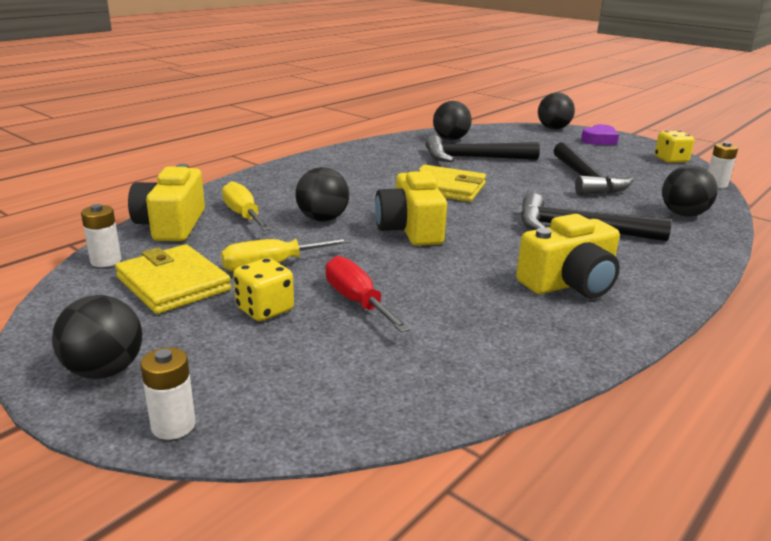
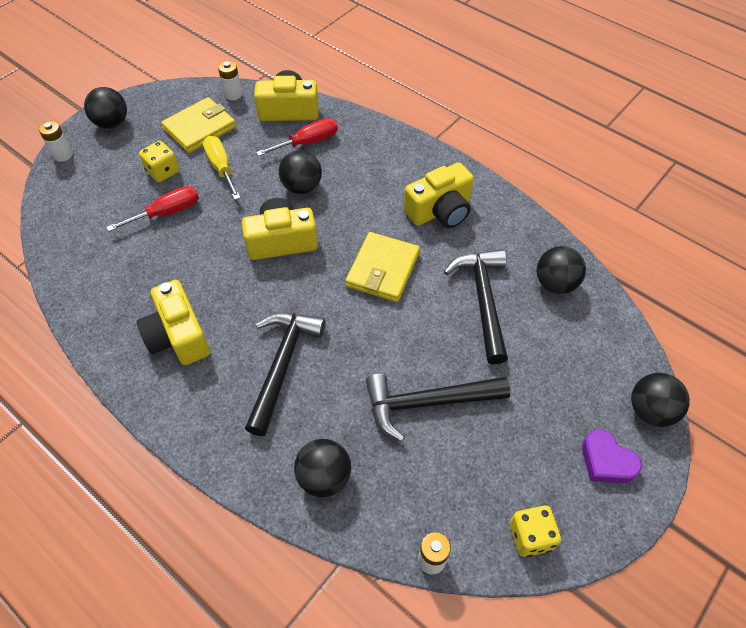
camera: 90 degrees right, 30 degrees up
yellow screwdriver [222,181,271,231] -> red screwdriver [256,118,338,156]
none -> yellow camera [404,162,474,228]

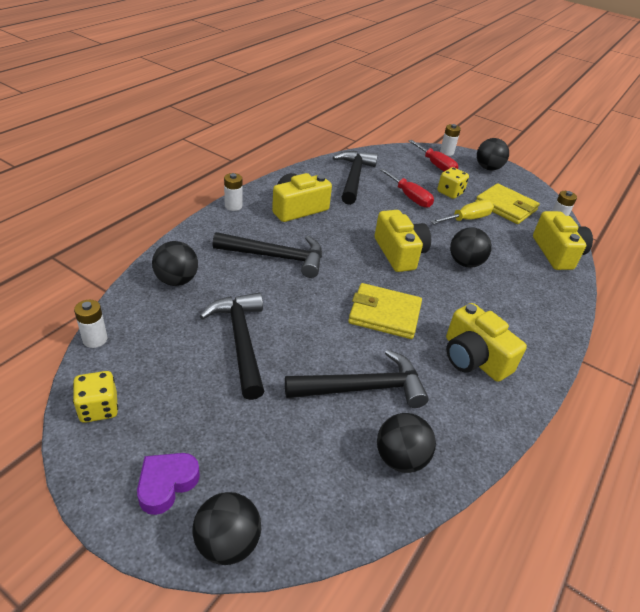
camera: 80 degrees right, 15 degrees down
red screwdriver [256,118,338,156] -> red screwdriver moved to [409,140,458,171]
none -> white battery [224,173,242,211]
none -> black hammer [333,151,378,205]

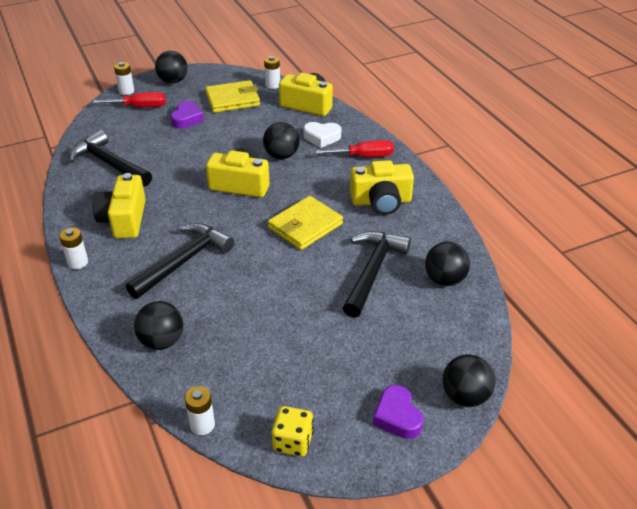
camera: 55 degrees left, 0 degrees up
black hammer [200,293,264,400] -> none
red screwdriver [380,168,434,208] -> red screwdriver moved to [316,140,394,157]
yellow screwdriver [430,200,494,224] -> none
yellow dice [437,167,469,199] -> purple heart [171,101,204,129]
none -> white heart [303,122,341,148]

